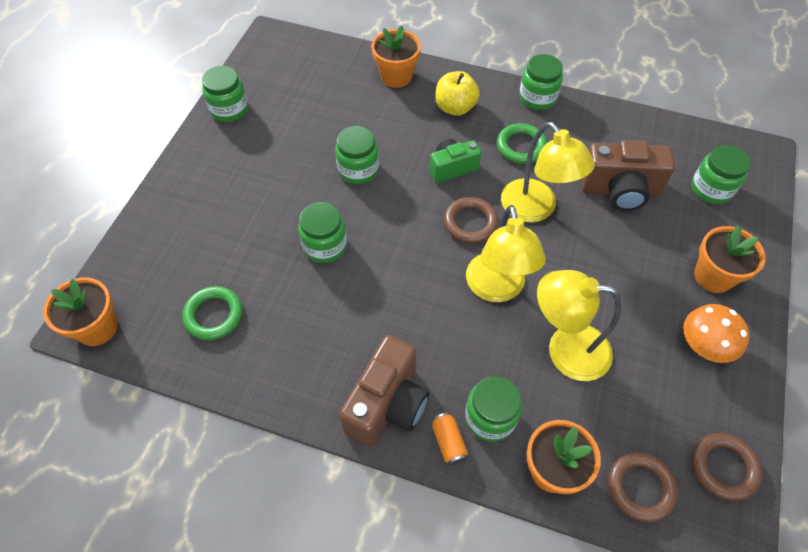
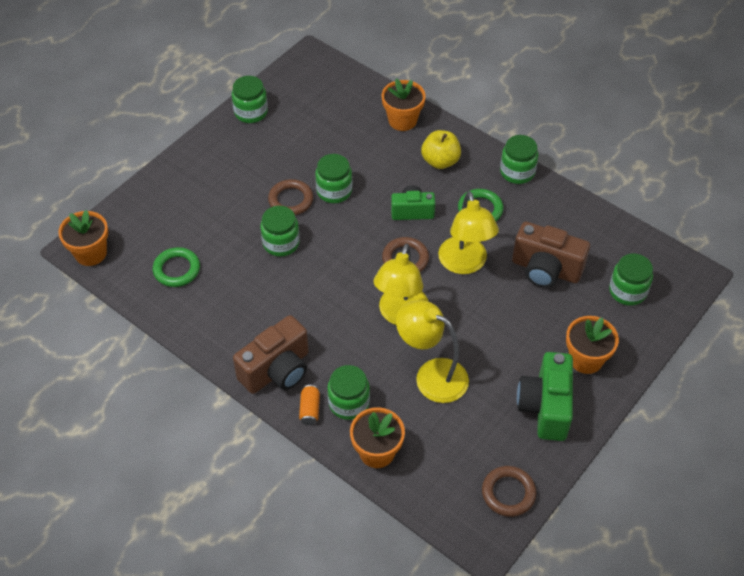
camera: 20 degrees right, 5 degrees down
brown ring [608,452,678,522] -> brown ring moved to [268,179,313,215]
orange mushroom [683,304,750,363] -> green camera [517,352,573,441]

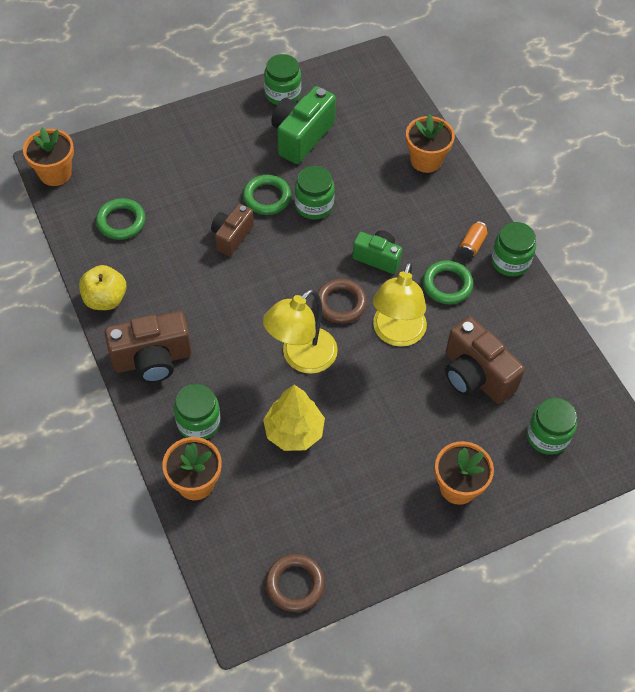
camera: 25 degrees right, 5 degrees up
green jar [260,206,300,257] -> brown camera [211,204,254,256]
brown ring [268,179,313,215] -> green ring [243,175,291,215]
orange can [299,385,320,425] -> orange can moved to [459,221,488,257]
yellow lamp [396,300,469,403] -> yellow tree [263,385,325,451]
yellow apple [421,130,461,169] -> yellow apple moved to [79,265,127,310]
green camera [517,352,573,441] -> green camera moved to [271,86,336,164]

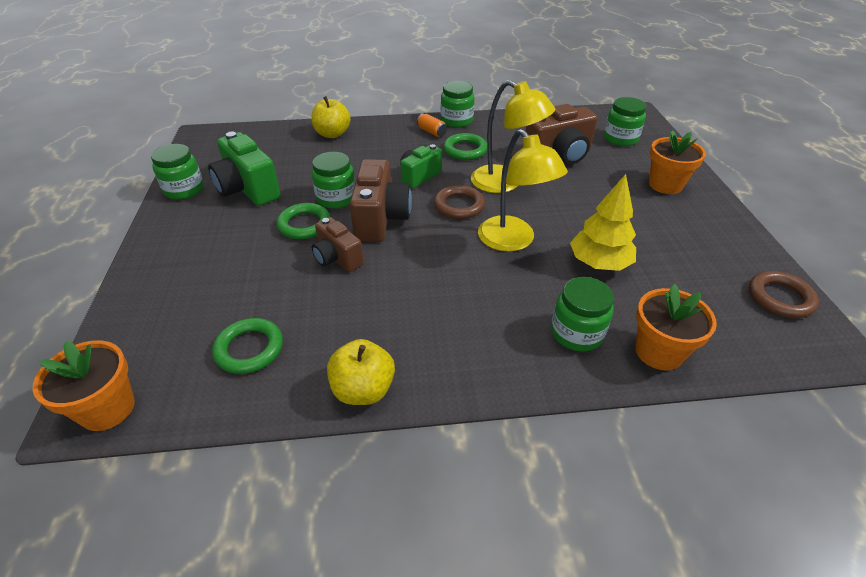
camera: 70 degrees left, 15 degrees down
brown camera [104,311,192,383] -> brown camera moved to [350,159,412,242]
orange flower pot [406,114,455,173] -> yellow apple [311,96,351,138]

